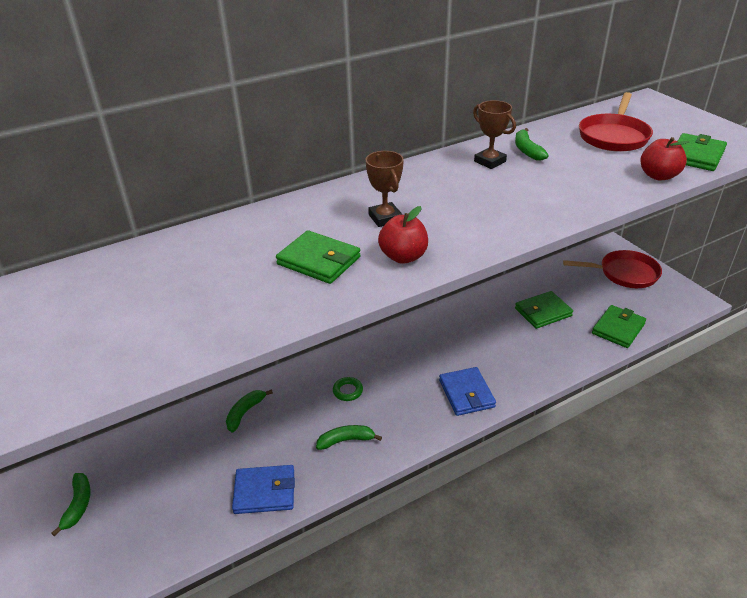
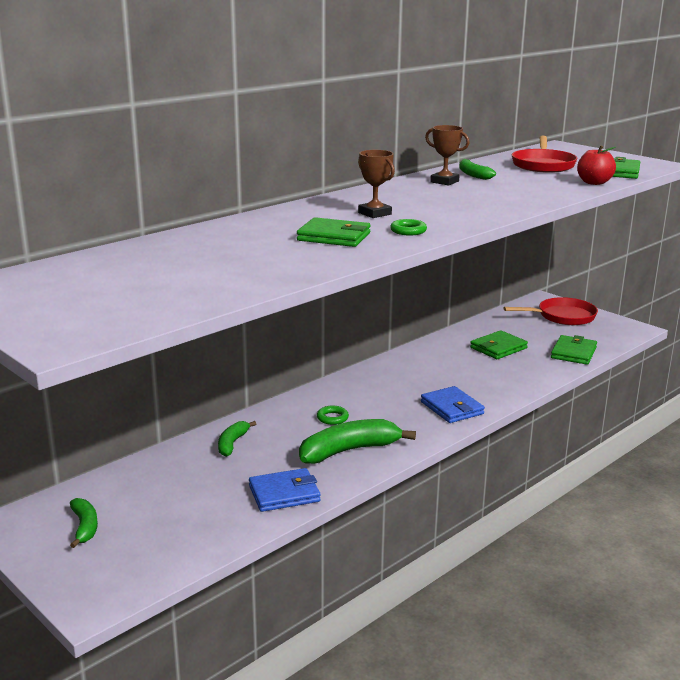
camera: 15 degrees left, 15 degrees down
green banana [316,425,382,450] -> green banana [299,419,416,464], size x1.82
red apple [378,206,428,264] -> green ring [390,219,427,235]

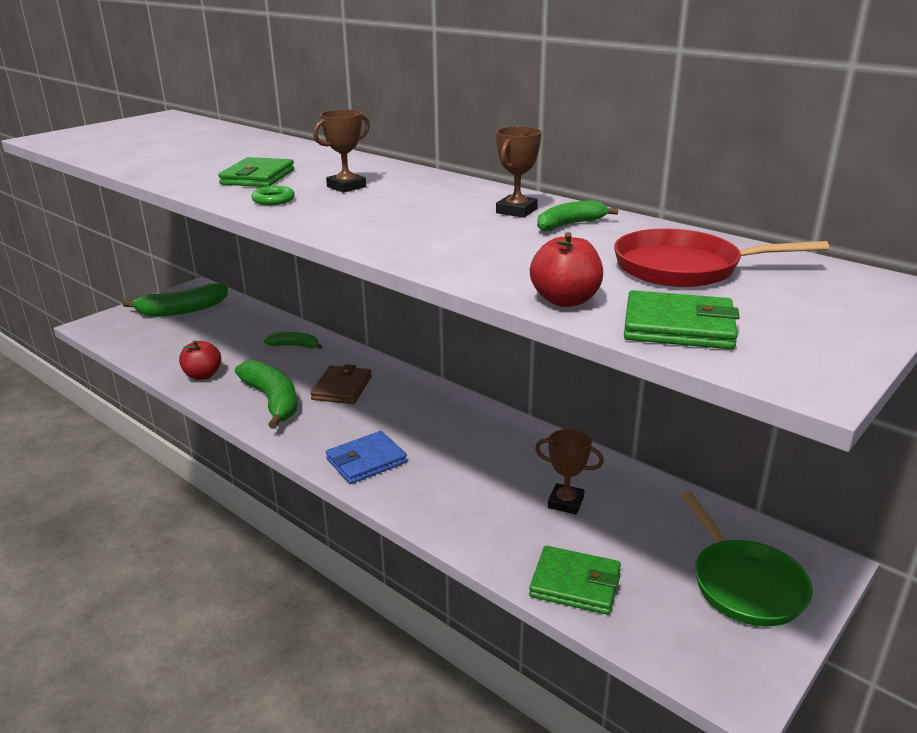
camera: 85 degrees right, 5 degrees up
green banana [70,498,98,548] -> green banana [122,283,228,317], size x1.82
blue wallet [249,468,320,512] -> red apple [179,340,221,380]
green ring [317,406,349,425] -> brown wallet [310,364,372,404]
green wallet [470,330,528,359] -> brown trophy [535,429,604,514]
red pan [504,297,598,325] -> green pan [681,492,813,626]

